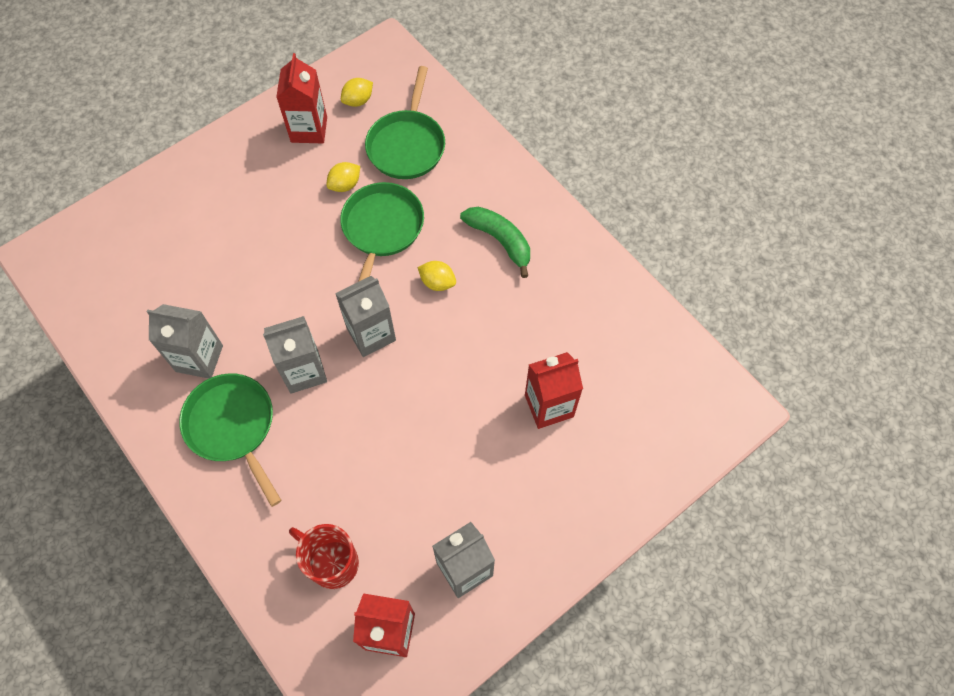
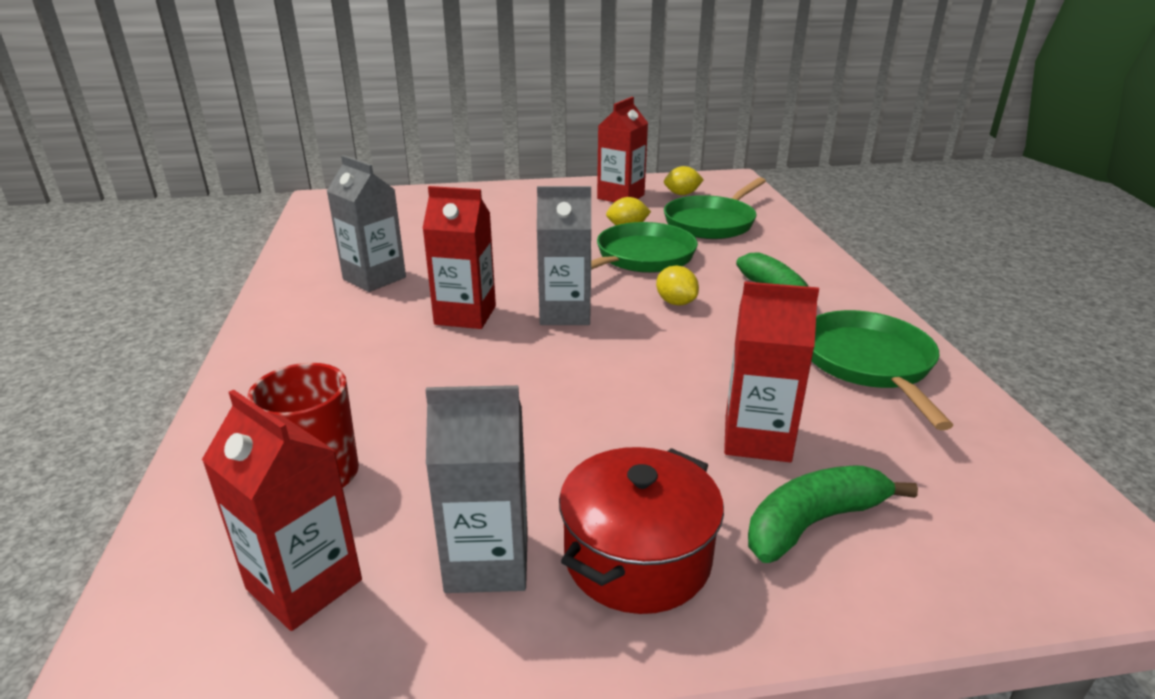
camera: 30 degrees right, 35 degrees down
green pan [179,373,281,507] -> green pan moved to [811,310,954,430]
grey carton [263,316,327,394] -> red carton [422,186,496,329]
none -> red pot [559,447,724,614]
none -> green banana [748,465,918,563]

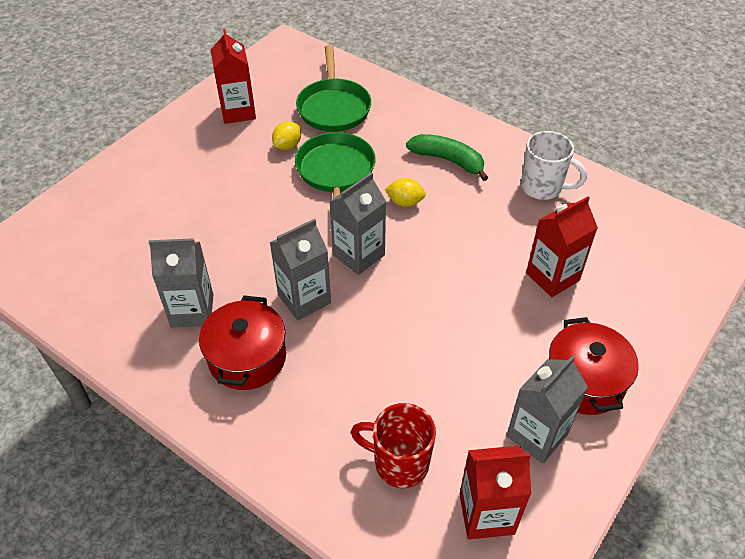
camera: 45 degrees left, 20 degrees up
red carton [422,186,496,329] -> grey carton [269,219,331,320]
yellow lemon [664,166,704,195] -> none
green banana [748,465,918,563] -> none
green pan [811,310,954,430] -> white mug [521,131,587,200]
none -> red pot [199,296,286,390]

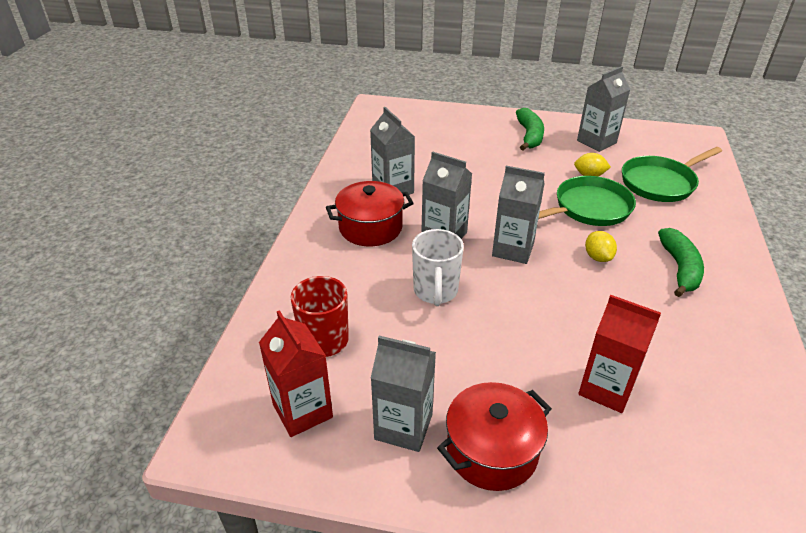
camera: 65 degrees right, 10 degrees down
red carton [211,29,256,124] -> grey carton [577,66,631,152]
white mug [521,131,587,200] -> white mug moved to [412,229,464,306]
none -> green banana [516,108,544,150]

